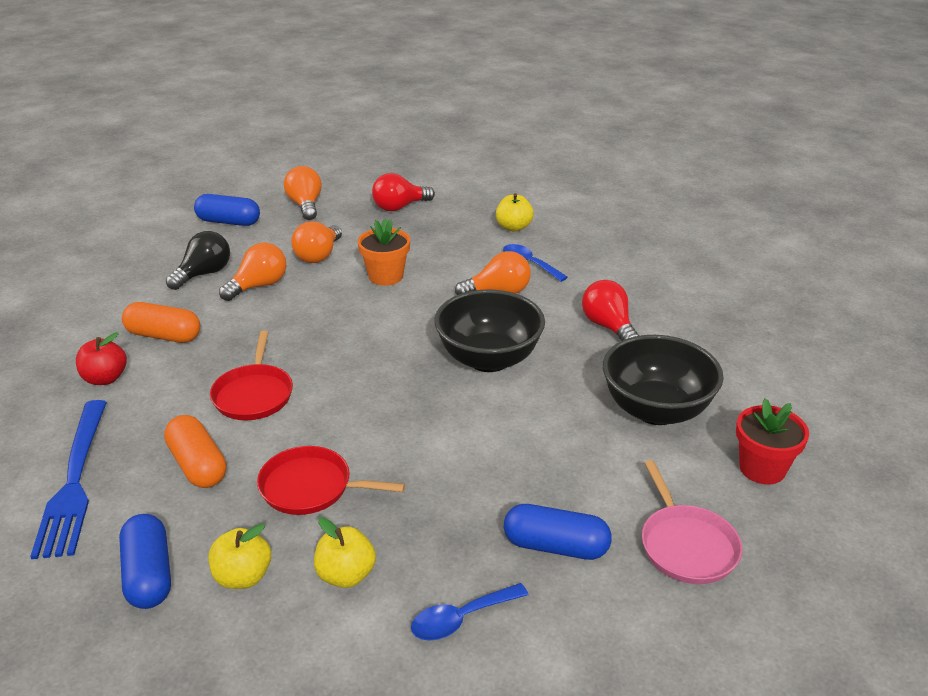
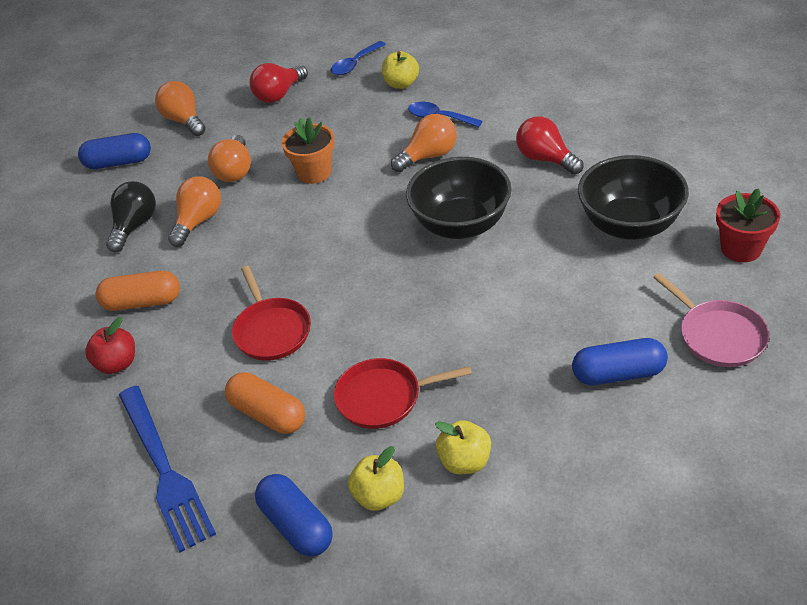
camera: 15 degrees left, 10 degrees up
blue spoon [411,583,528,640] -> blue spoon moved to [331,41,386,75]

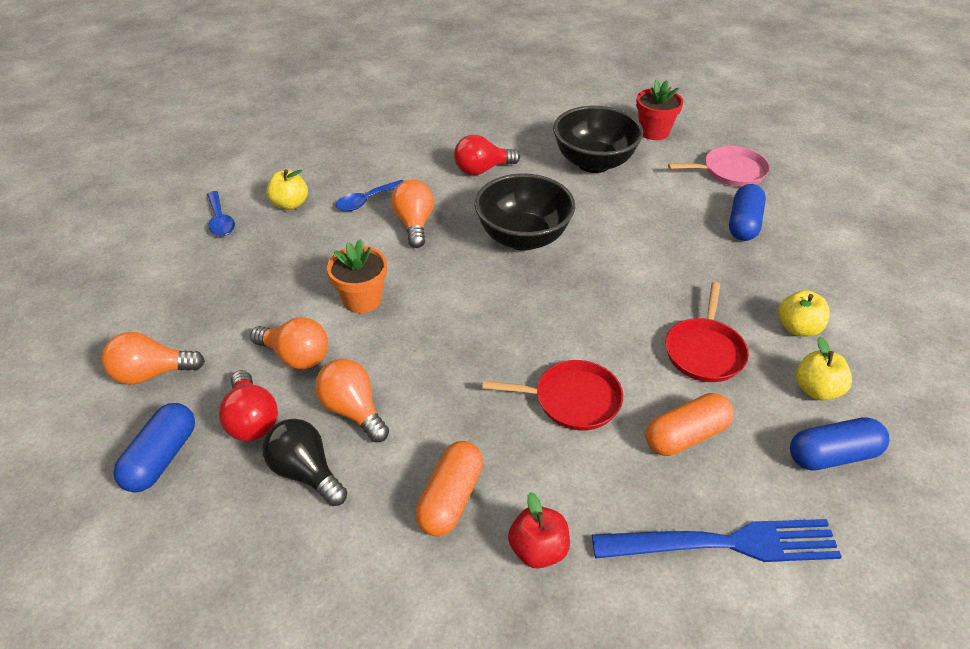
camera: 70 degrees left, 0 degrees up
red light bulb [249,63,308,103] -> red light bulb moved to [219,370,278,441]

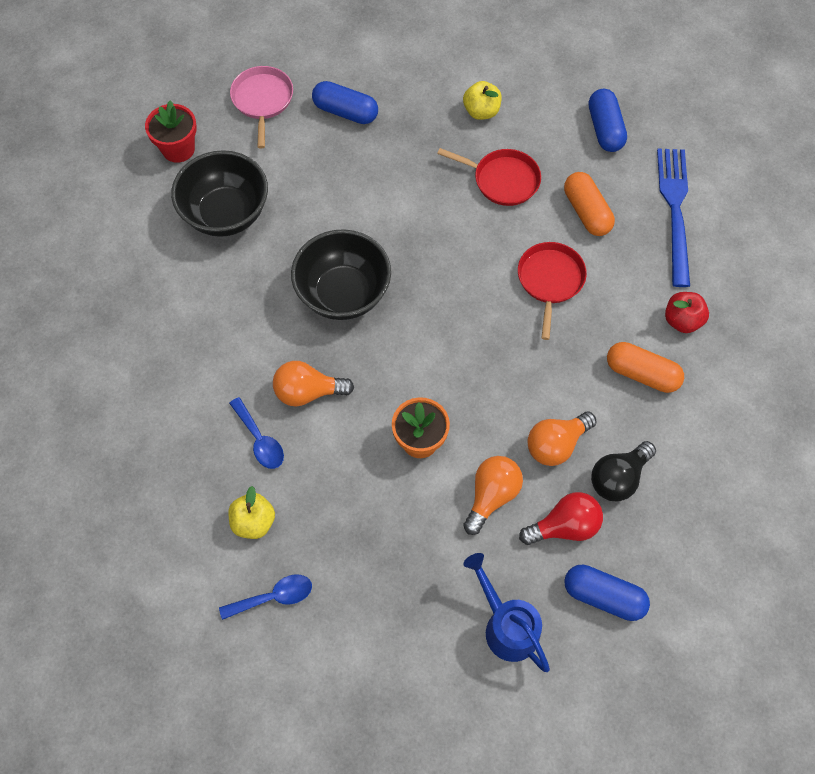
camera: 85 degrees left, 20 degrees up
orange light bulb [102,332,205,385] -> blue watering can [463,553,550,672]
red light bulb [454,135,520,175] -> none
yellow apple [796,337,852,400] -> none

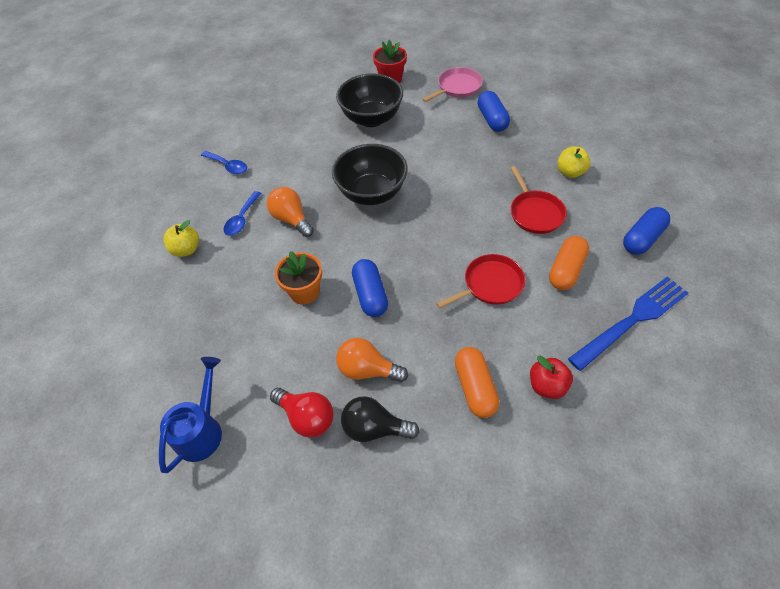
camera: 55 degrees right, 10 degrees down
blue spoon [219,574,312,620] -> blue spoon moved to [201,151,247,174]
orange light bulb [463,456,523,535] -> none
blue capsule [564,565,650,621] -> blue capsule moved to [352,259,388,317]

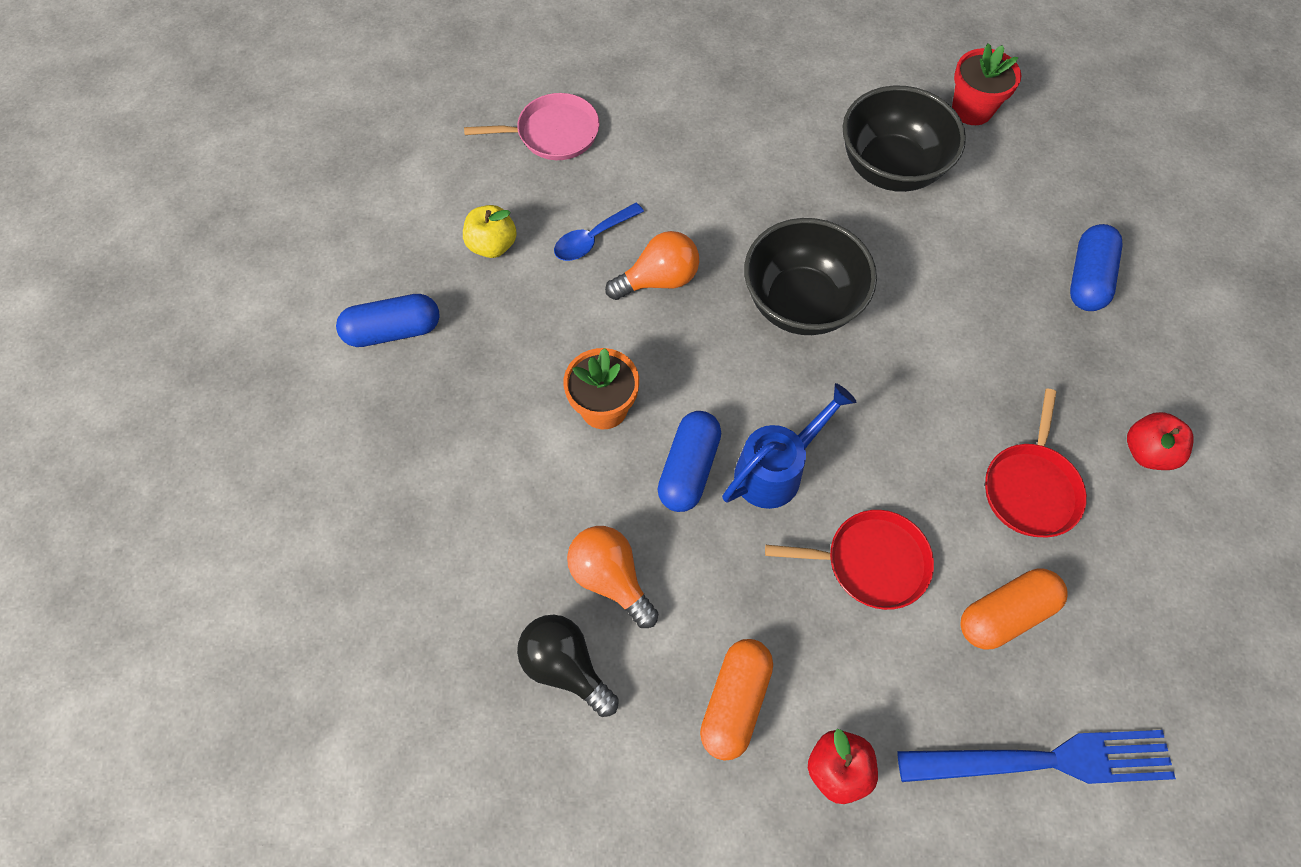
camera: 30 degrees right, 10 degrees up
blue watering can [159,357,222,473] -> blue watering can moved to [722,383,857,509]
blue spoon [201,151,247,174] -> none
orange light bulb [267,187,314,237] -> orange light bulb turned 75 degrees clockwise [605,231,699,300]
red light bulb [270,388,334,438] -> none
pink pan [422,67,483,102] -> pink pan moved to [464,93,600,160]
yellow apple [557,147,591,178] -> red apple [1127,412,1194,470]
blue capsule [623,207,670,255] -> blue capsule moved to [336,294,440,347]

